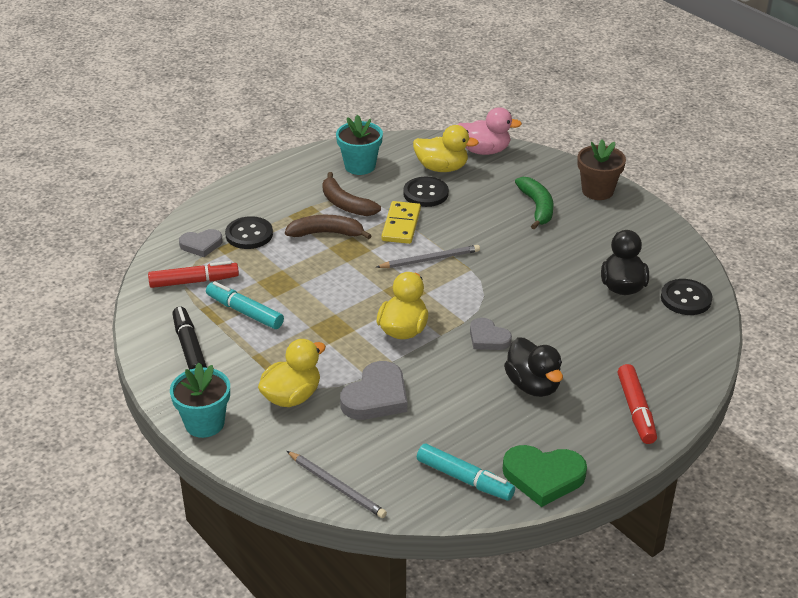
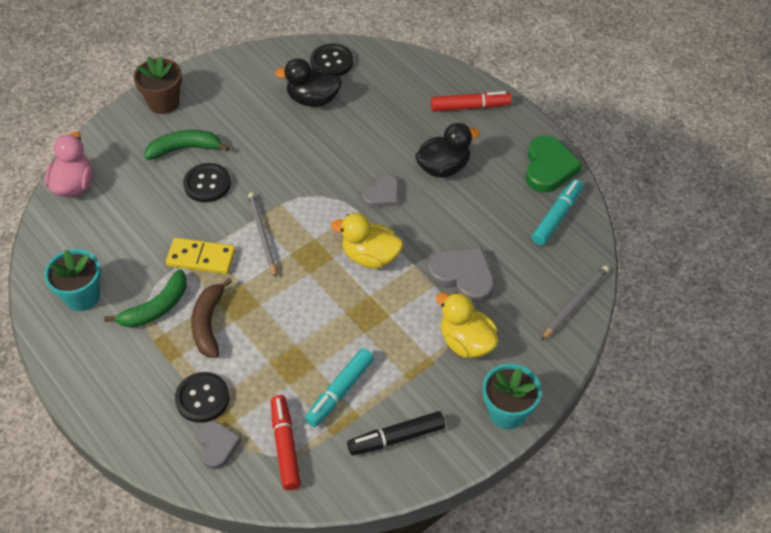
camera: 90 degrees left, 15 degrees up
brown banana [322,172,381,216] -> green banana [104,269,187,328]
black button [403,177,449,207] -> black button moved to [183,163,231,203]
yellow duck [413,125,479,172] -> none

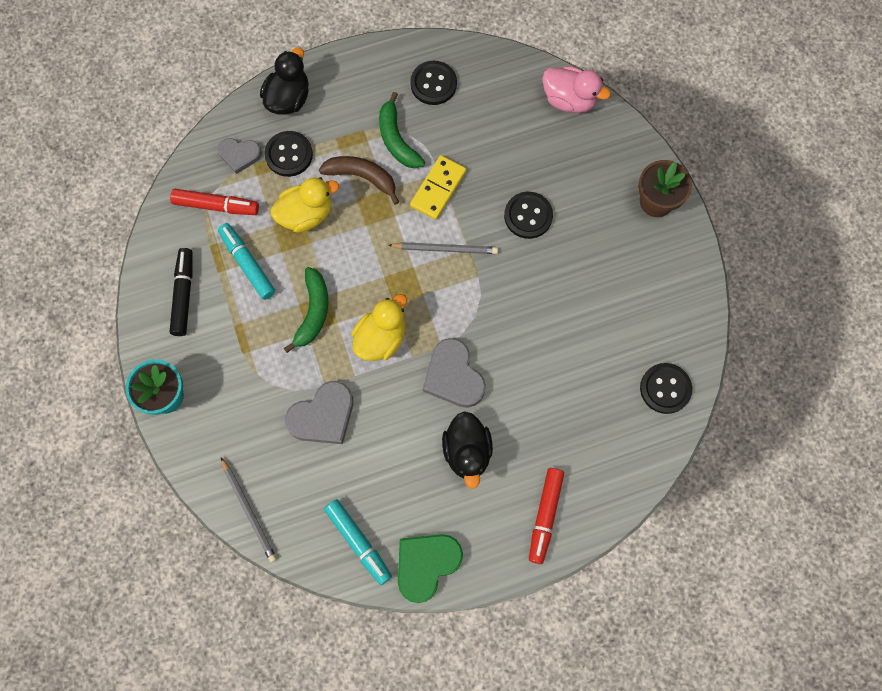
camera: 110 degrees right, 20 degrees up
turquoise flower pot [44,249,101,311] -> black button [410,61,457,105]
green banana [144,130,229,160] -> green banana moved to [284,267,328,353]
black duck [275,58,342,107] -> black duck moved to [260,47,309,115]
grey heart [362,175,398,208] -> grey heart [423,338,486,408], size x1.58
yellow duck [436,292,499,358] -> yellow duck moved to [271,177,339,233]
green heart [526,136,582,193] -> green heart turned 105 degrees clockwise [398,534,463,603]

